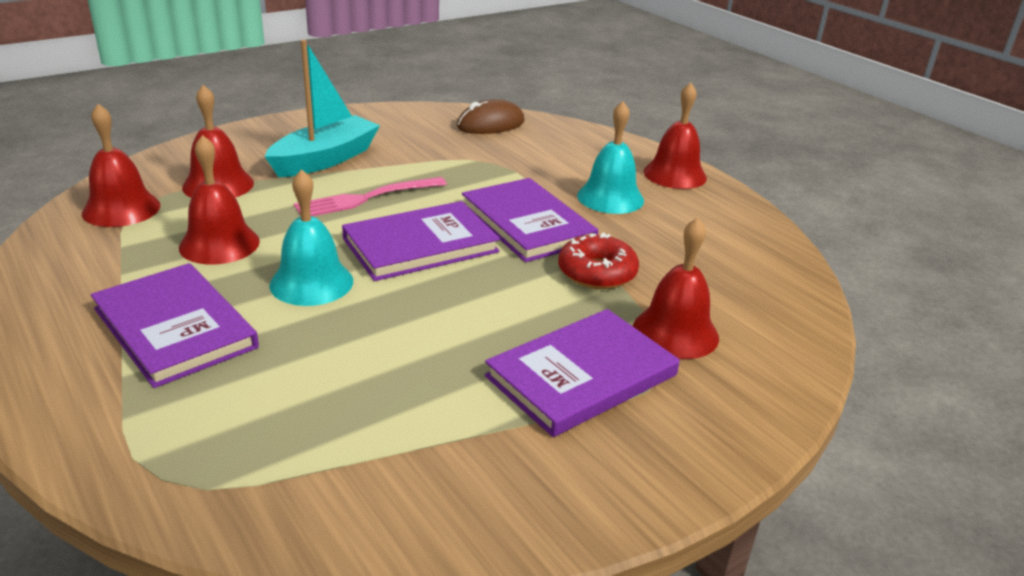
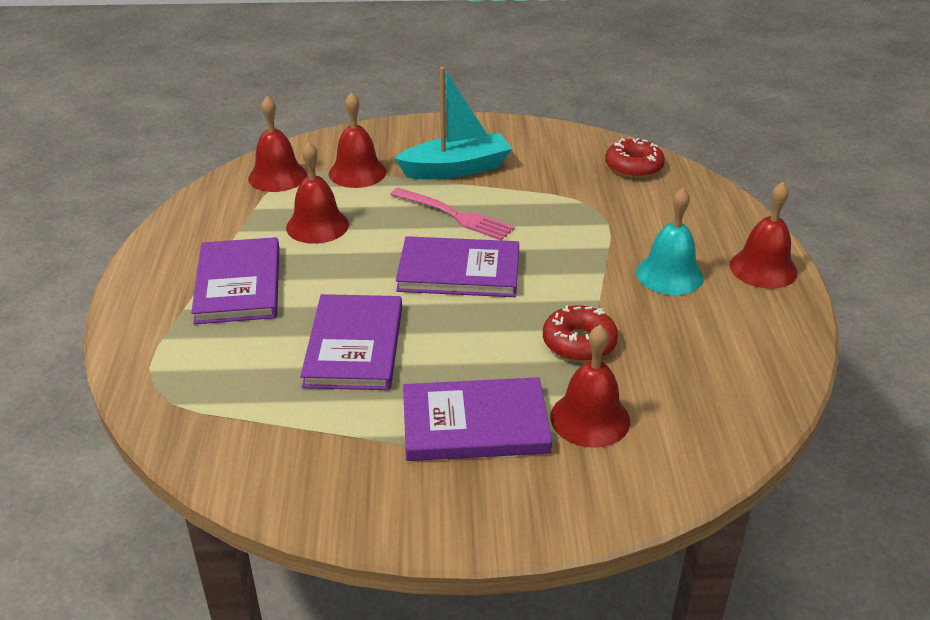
camera: 35 degrees right, 5 degrees up
turquoise bell [269,169,353,306] -> none
pink fork [294,177,447,216] -> pink fork turned 150 degrees counterclockwise [390,188,515,241]
brown mouse [457,99,525,134] -> red donut [605,138,665,178]
purple book [462,178,598,262] -> purple book moved to [300,294,402,390]

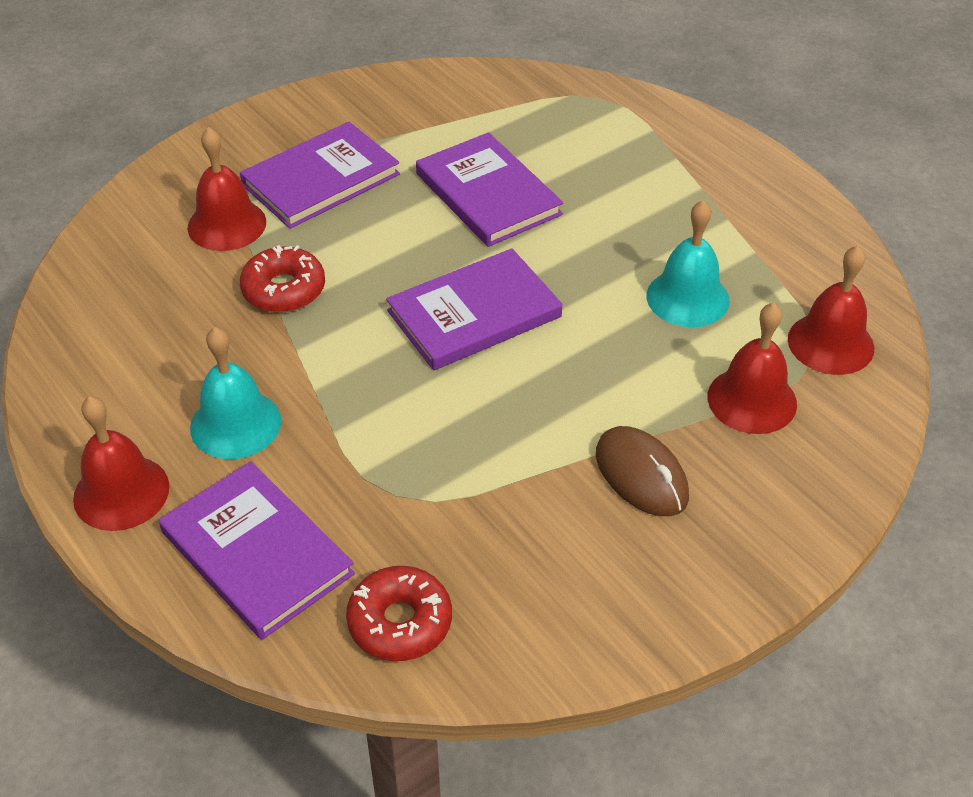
camera: 145 degrees right, 10 degrees up
purple book [191,237,279,324] -> purple book moved to [159,461,355,640]
red bell [286,142,349,244] -> turquoise bell [647,200,730,327]
pink fork [390,188,515,241] -> none
turquoise boat [394,67,512,179] -> brown mouse [596,426,689,516]

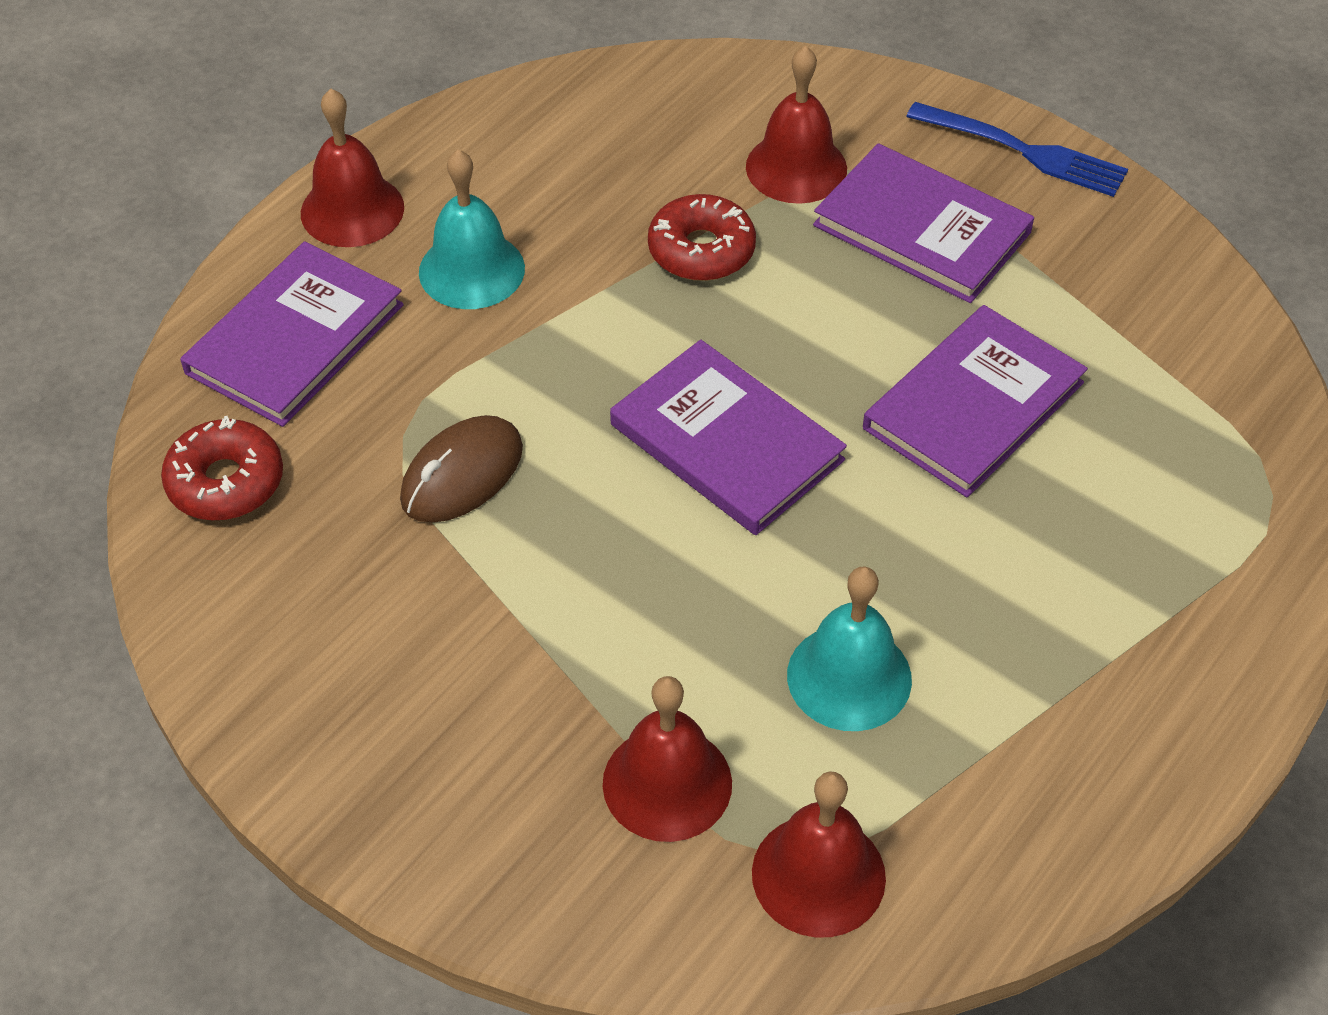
camera: 75 degrees right, 5 degrees up
brown mouse [596,426,689,516] -> brown mouse moved to [400,415,523,523]
none -> blue fork [906,102,1128,197]

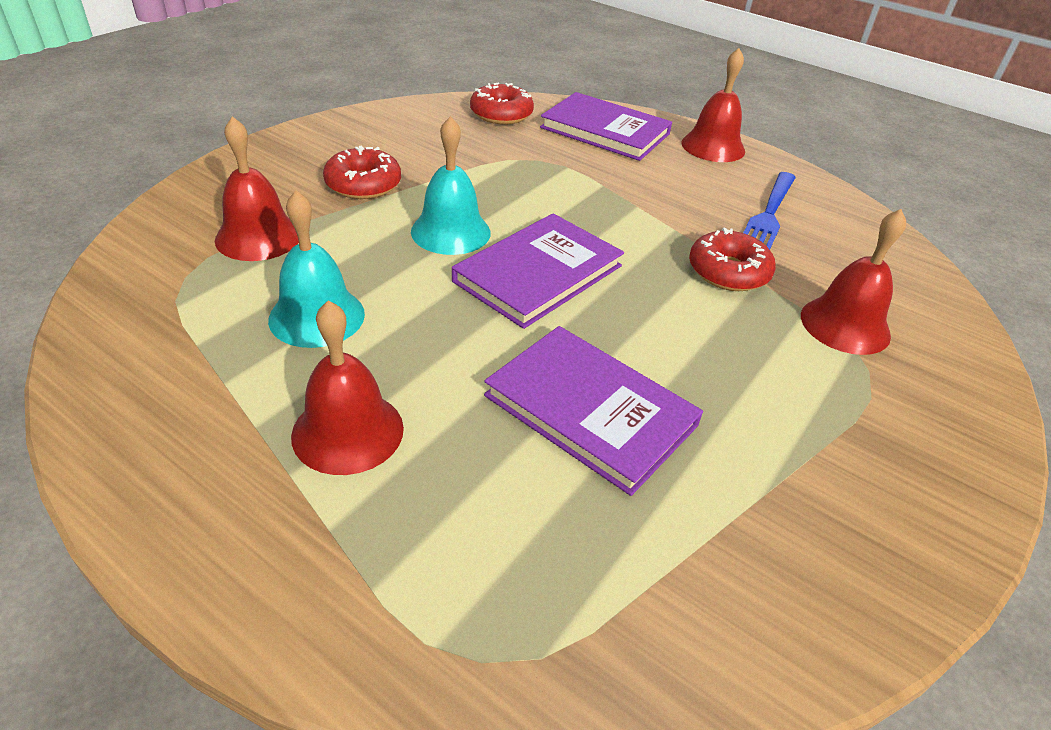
camera: 85 degrees right, 10 degrees down
brown mouse [400,415,523,523] -> none
turquoise bell [419,149,525,309] -> turquoise bell moved to [411,116,490,255]
red bell [752,771,886,938] -> red bell moved to [291,300,404,475]
purple book [813,143,1034,303] -> none
blue fork [906,102,1128,197] -> blue fork moved to [743,172,796,250]
none -> red donut [323,146,401,199]

